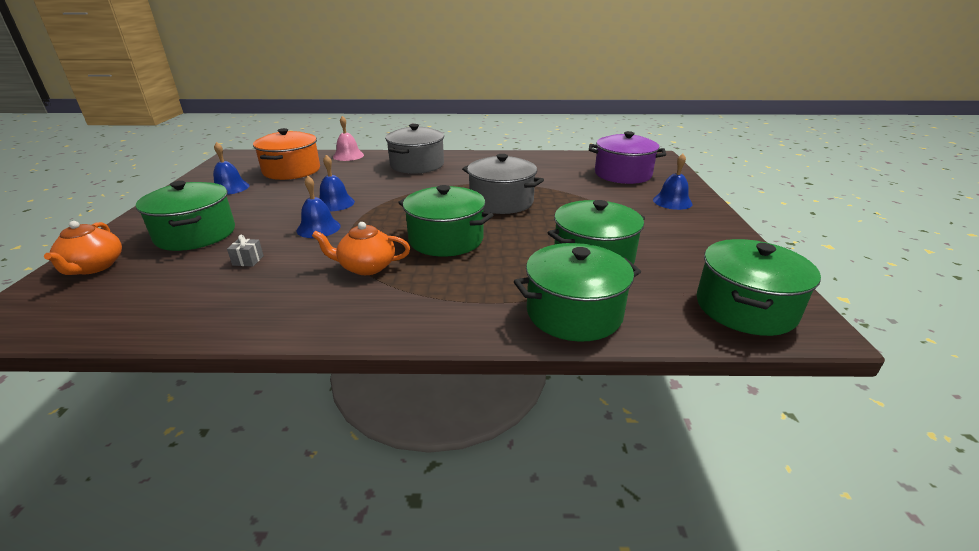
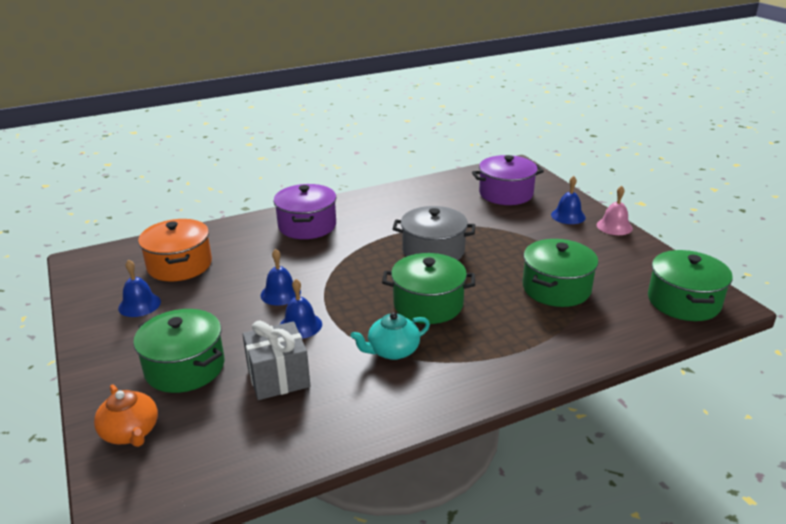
camera: 25 degrees left, 0 degrees up
grey gift [227,235,264,267] -> grey gift [242,320,310,400], size x2.42
orange teapot [312,222,410,275] -> turquoise teapot [351,312,430,360]
pink bell [333,116,364,161] -> pink bell moved to [597,186,633,235]
grey pot [385,124,444,174] -> purple pot [274,184,336,239]
green pot [514,243,641,342] -> none

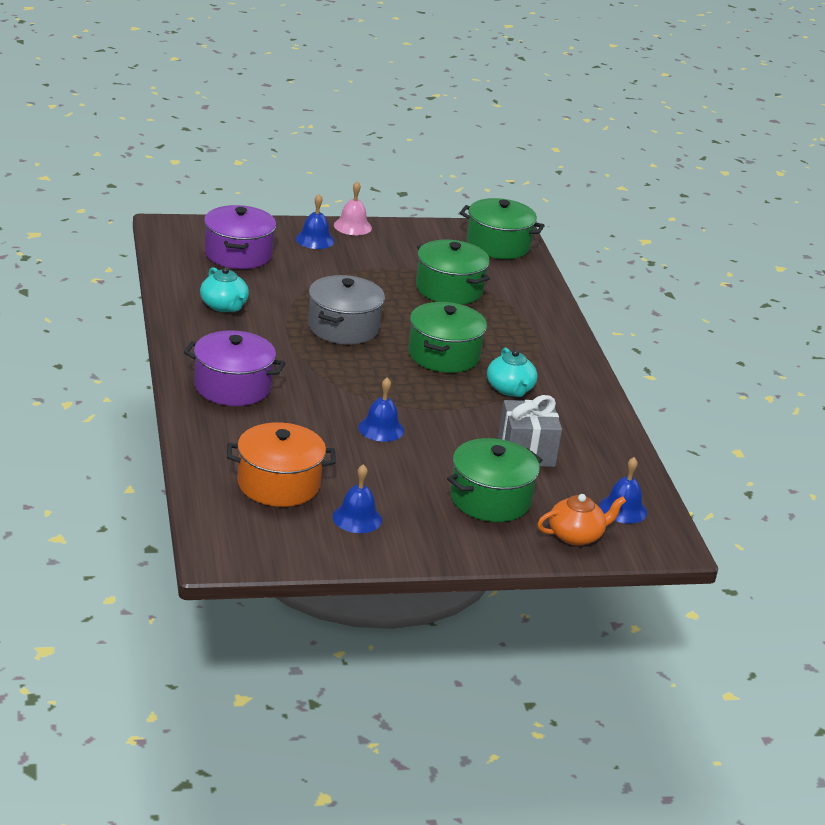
camera: 80 degrees left, 0 degrees up
blue bell [280,279,322,339] -> blue bell moved to [599,457,647,524]
none -> turquoise teapot [200,267,249,312]

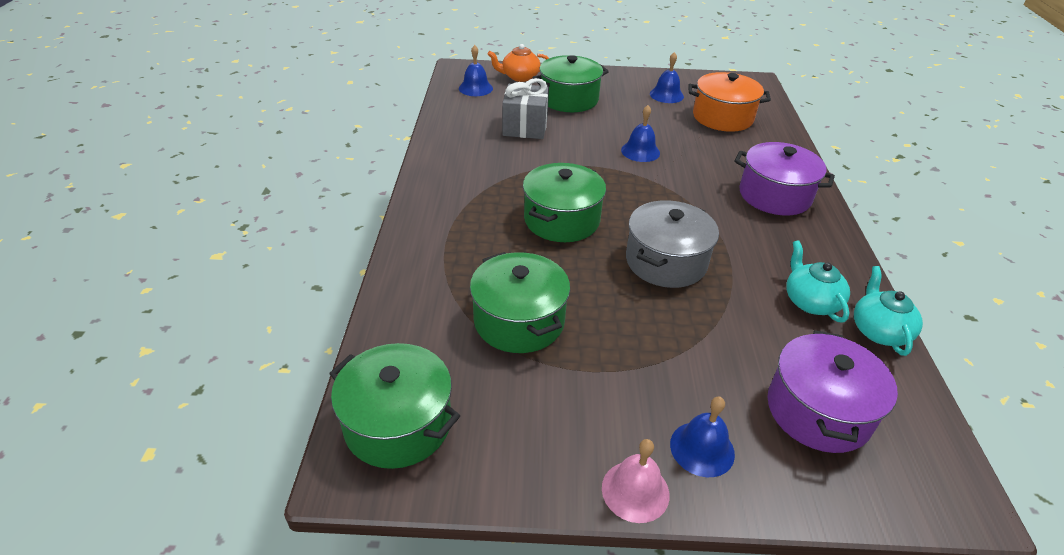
camera: 165 degrees left, 10 degrees up
turquoise teapot [487,348,537,397] -> turquoise teapot moved to [854,266,923,356]

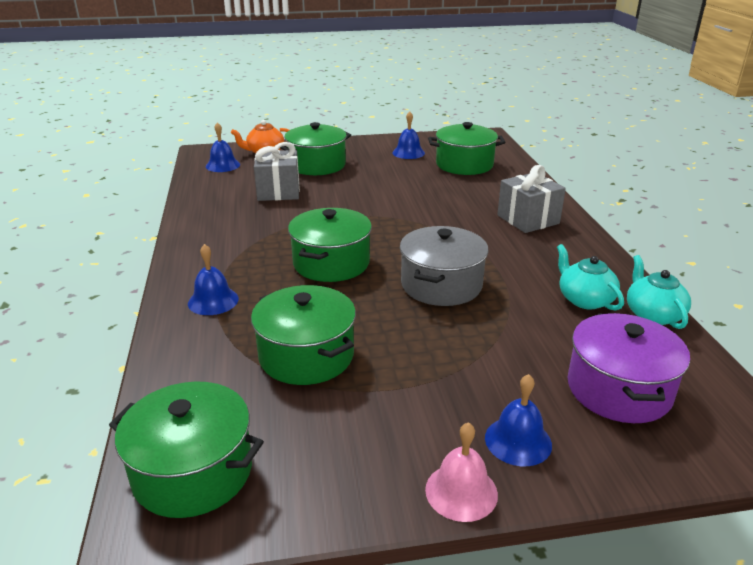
camera: 10 degrees left, 10 degrees down
blue bell [621,105,660,162] -> blue bell moved to [188,244,239,315]
orange pot [688,72,771,132] -> green pot [428,122,505,175]
purple pot [735,142,835,215] -> grey gift [497,165,566,233]

